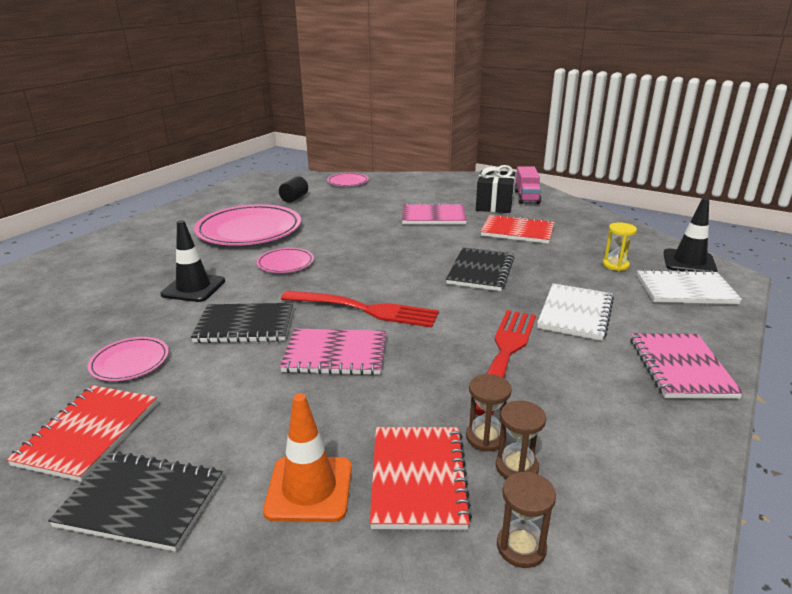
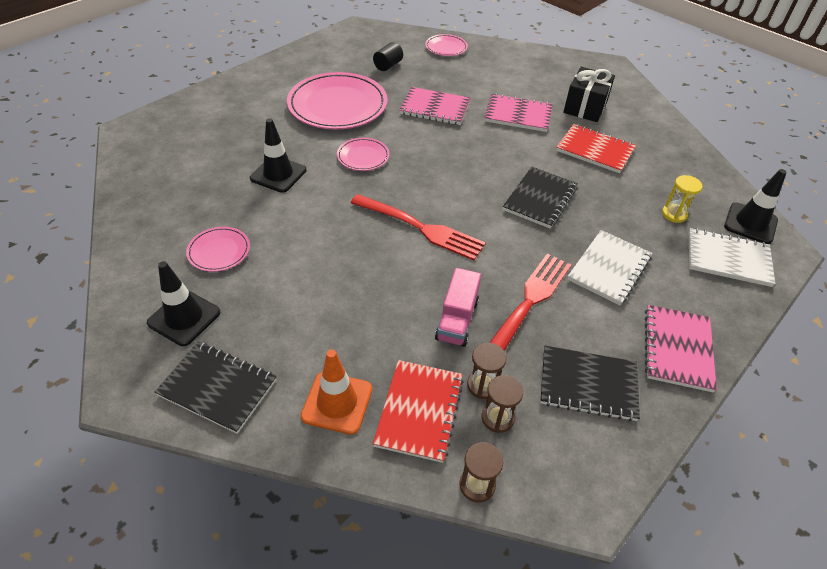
camera: 10 degrees right, 20 degrees up
red notebook [6,385,157,482] -> black traffic cone [147,261,220,346]
black notebook [191,303,293,343] -> black notebook moved to [540,346,640,422]
pink notebook [280,329,386,375] -> pink notebook moved to [399,87,471,125]
pink truck [514,166,541,204] -> pink truck moved to [435,268,481,347]

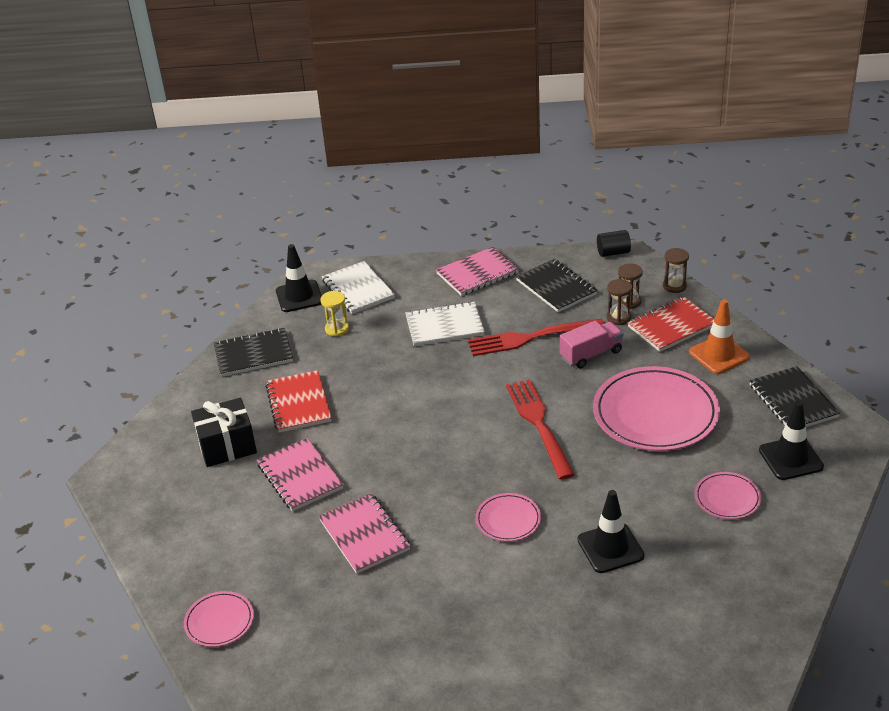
camera: 130 degrees left, 10 degrees down
pink plate [287,72,388,130] -> pink plate moved to [593,366,720,451]
black cylinder [373,42,403,71] -> black cylinder moved to [597,230,631,257]
black notebook [503,167,578,229] -> black notebook moved to [214,328,293,377]

